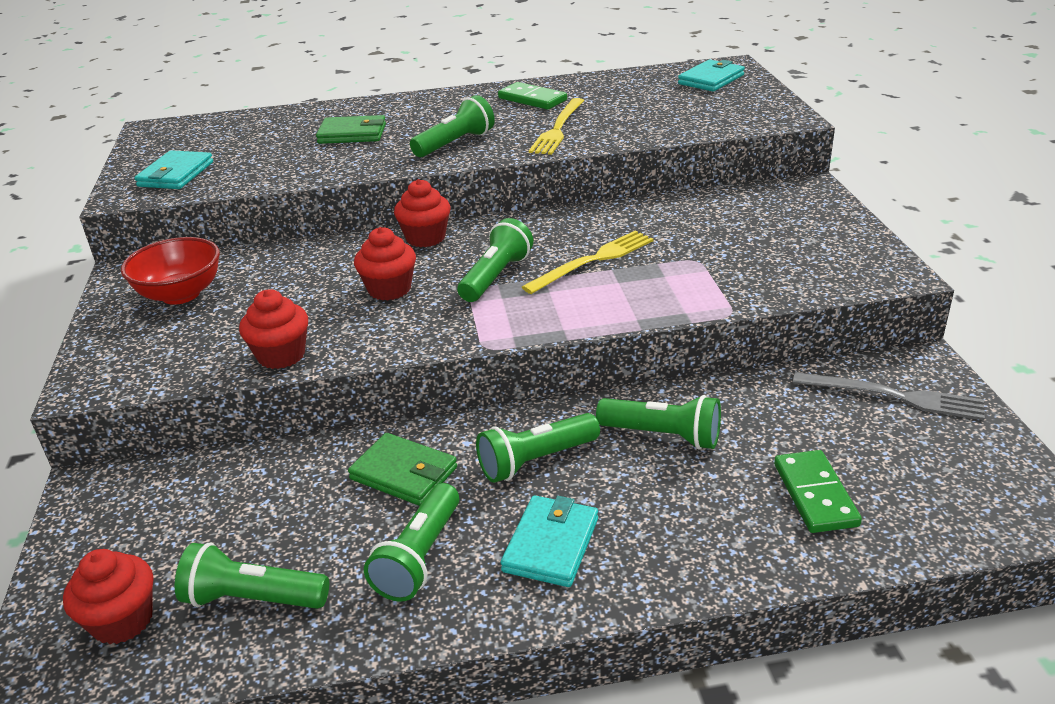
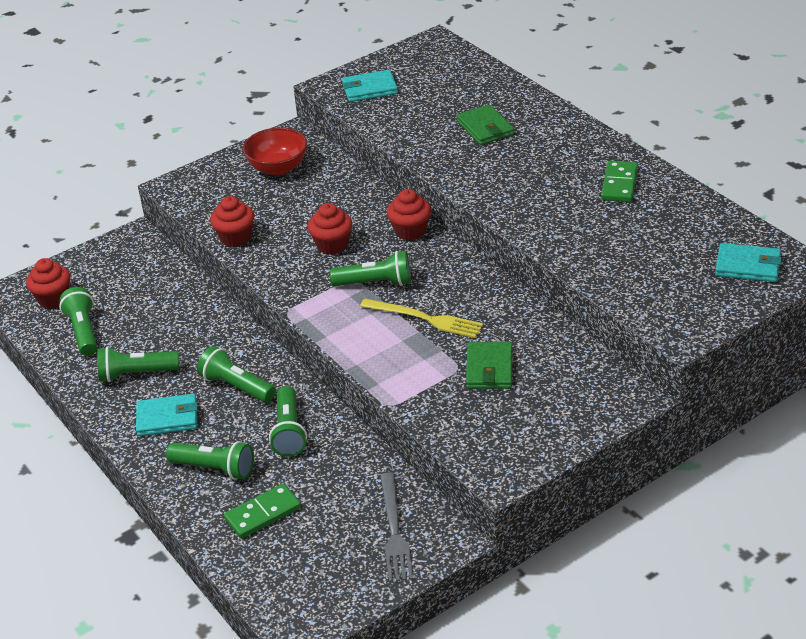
camera: 65 degrees right, 5 degrees up
green wallet [348,433,457,506] -> green wallet moved to [466,342,512,389]
green flashlight [410,95,495,157] -> green flashlight moved to [166,441,254,480]
yellow fork [529,98,584,155] -> none

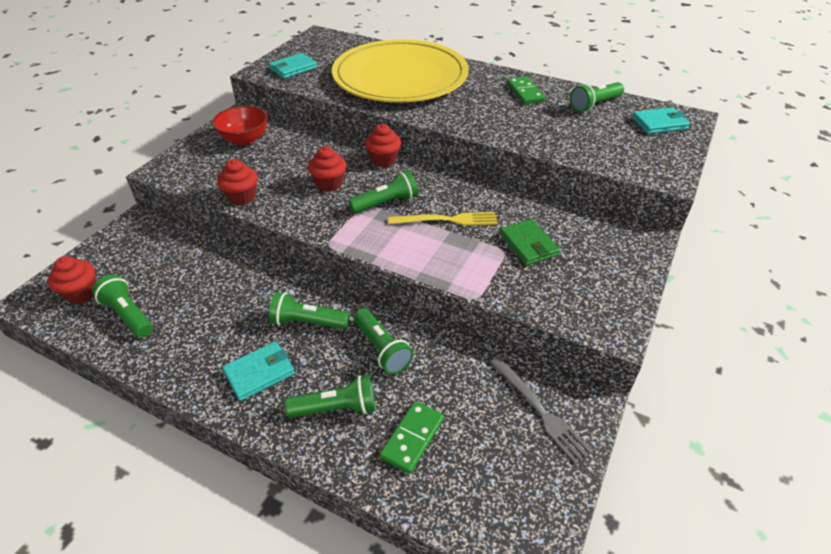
camera: 30 degrees left, 5 degrees up
green flashlight [97,347,179,382] -> green flashlight moved to [570,82,624,112]
green wallet [457,104,514,145] -> yellow plate [332,39,469,102]

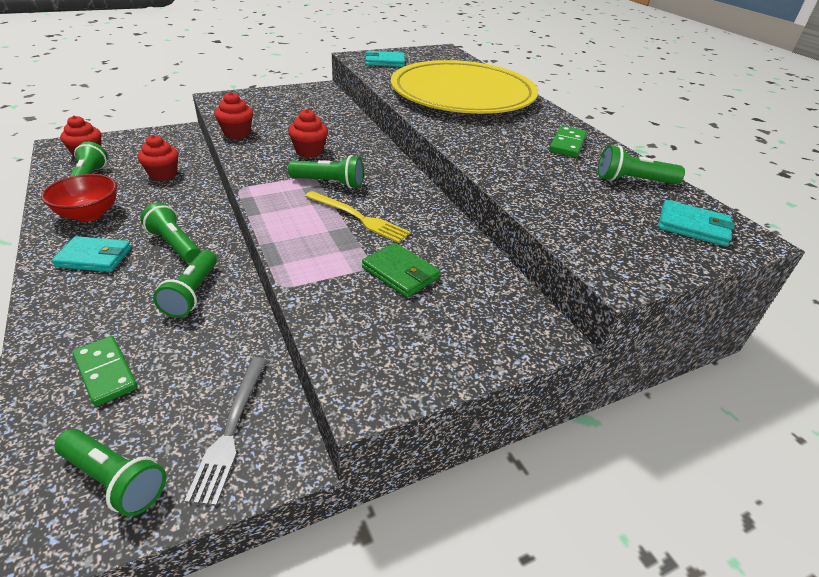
camera: 35 degrees right, 5 degrees down
red bowl [212,106,268,145] -> red bowl moved to [41,174,117,222]
green flashlight [285,375,376,418] -> green flashlight moved to [54,429,166,517]
red cupcake [365,124,401,167] -> red cupcake moved to [138,135,178,181]
green domino [380,401,444,474] -> green domino turned 75 degrees clockwise [72,336,138,406]
green wallet [500,219,560,265] -> green wallet turned 60 degrees counterclockwise [362,243,440,298]

